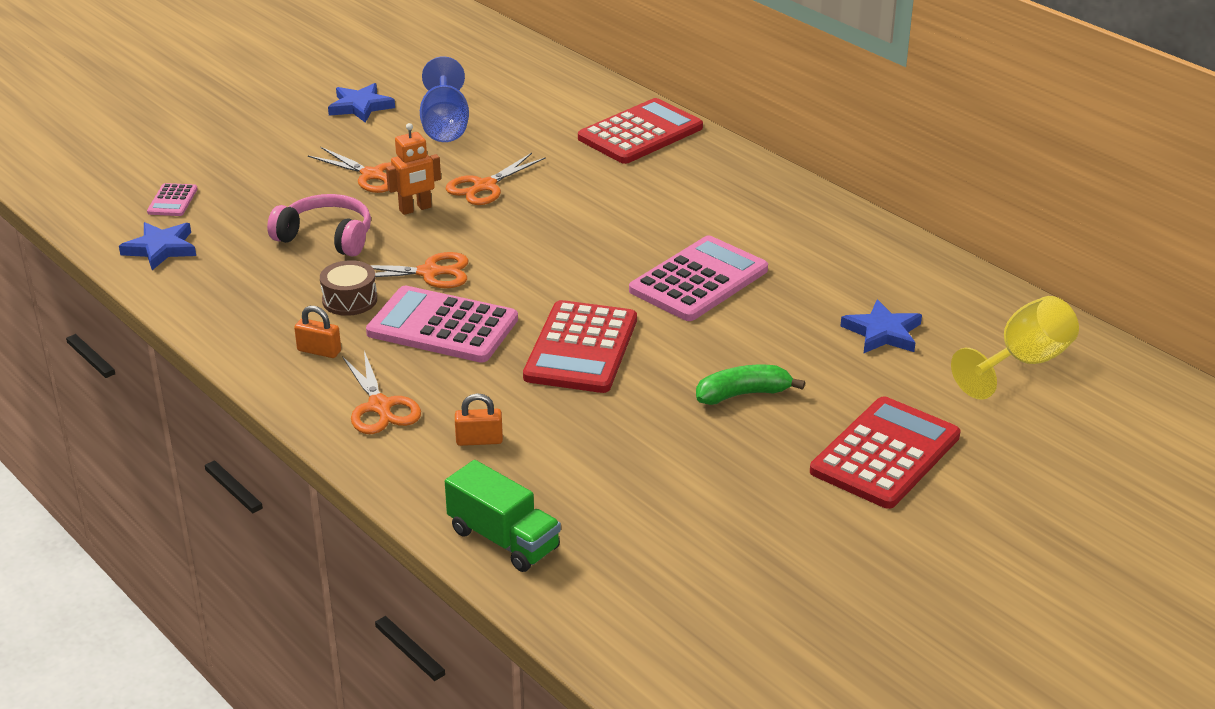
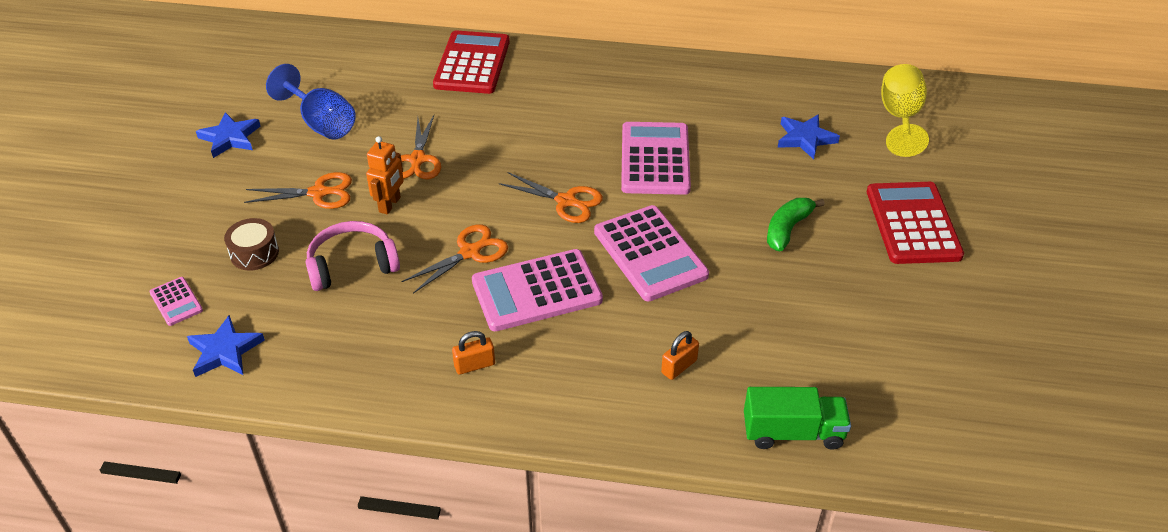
camera: 40 degrees left, 10 degrees up
brown drum [320,260,377,316] -> brown drum moved to [224,218,279,270]
orange scissors [342,351,421,434] -> orange scissors moved to [499,172,603,223]
red calculator [523,300,637,393] -> pink calculator [594,205,709,301]

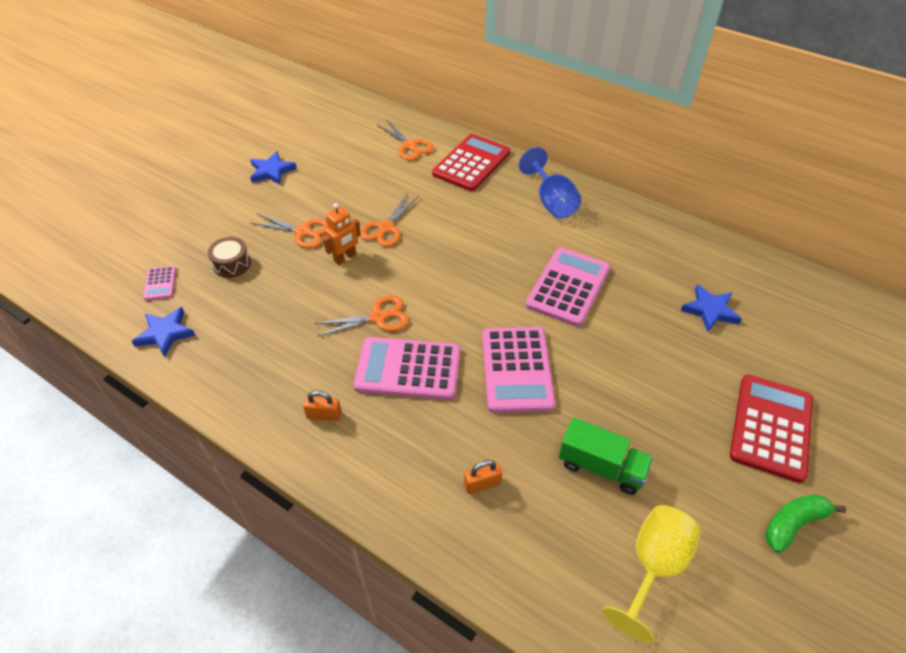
camera: 25 degrees right, 5 degrees up
blue goblet [266,64,356,140] -> blue goblet moved to [519,147,581,219]
pink headphones [305,221,400,291] -> none
orange scissors [499,172,603,223] -> orange scissors moved to [377,120,434,160]
green truck [744,387,851,450] -> green truck moved to [559,418,653,495]
green banana [767,198,825,251] -> green banana moved to [765,494,846,553]
yellow goblet [881,64,929,157] -> yellow goblet moved to [602,505,701,643]

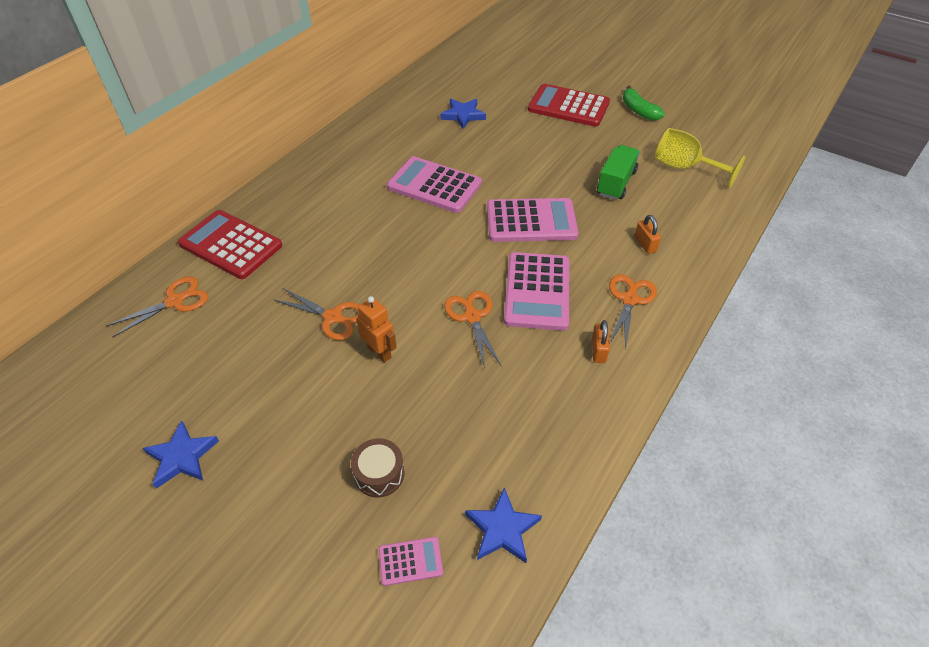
camera: 90 degrees left, 0 degrees up
orange scissors [251,213,328,248] -> orange scissors moved to [609,274,657,349]
blue goblet [519,147,581,219] -> none

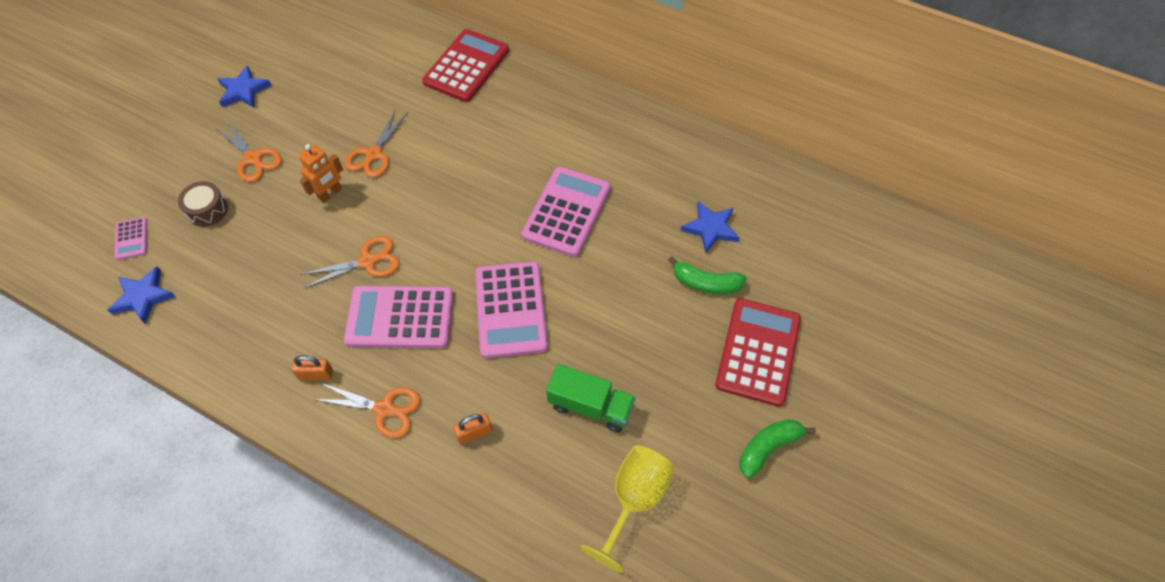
camera: 85 degrees right, 10 degrees up
orange scissors [106,276,208,338] -> orange scissors moved to [216,120,282,182]
none -> green banana [668,256,747,294]

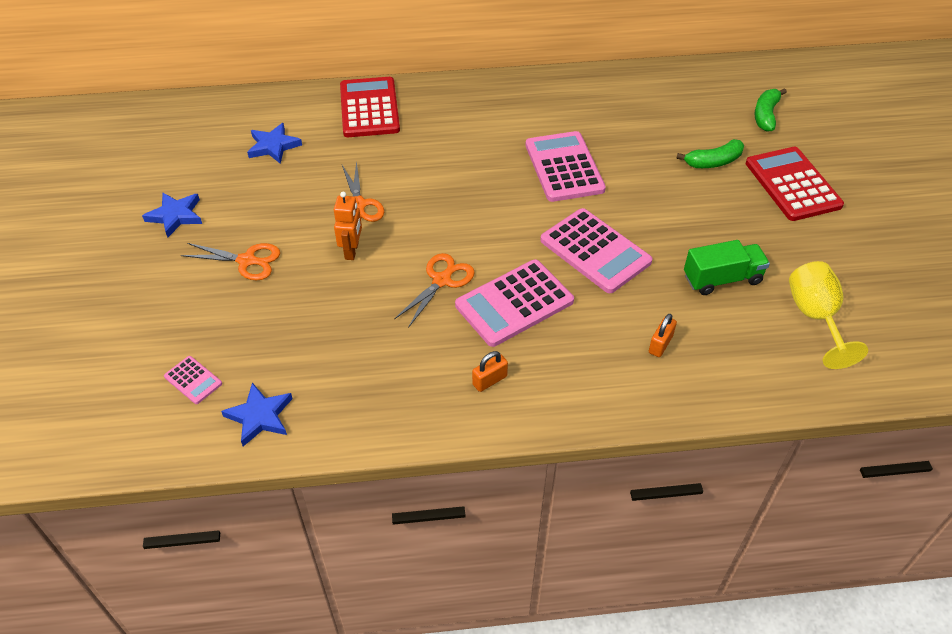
camera: 35 degrees left, 10 degrees down
brown drum [178,181,228,227] -> none
orange scissors [313,383,420,438] -> none
blue star [681,201,740,253] -> blue star moved to [247,123,302,164]
green banana [739,419,816,478] -> green banana moved to [755,88,787,132]

